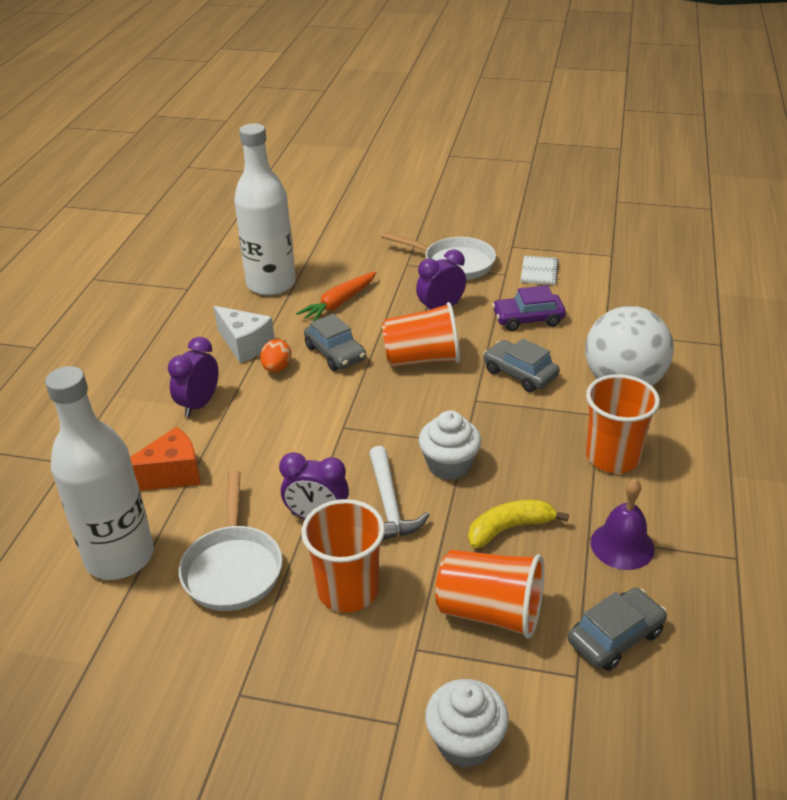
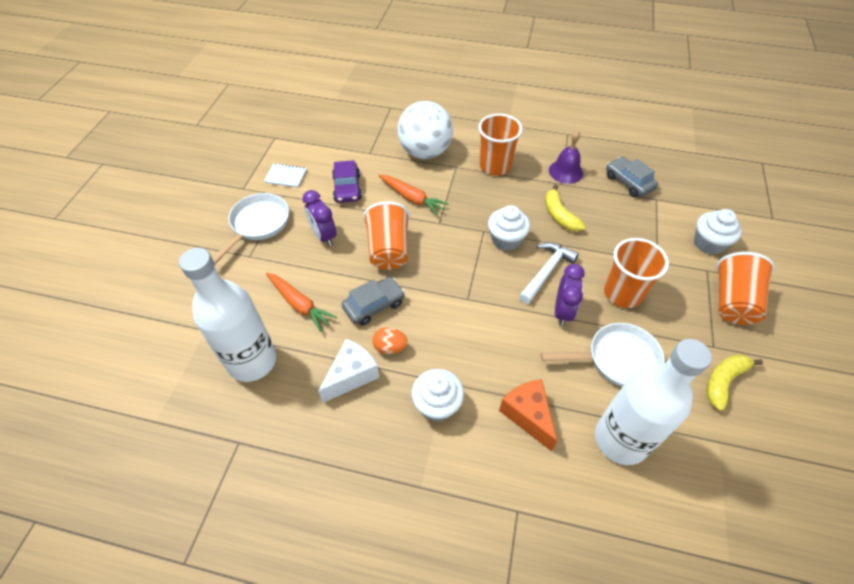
camera: 90 degrees left, 15 degrees up
purple clock [168,337,219,417] -> white cupcake [412,369,464,422]
white hammer [369,446,430,540] -> white hammer turned 45 degrees counterclockwise [519,242,579,304]
orange cup [435,550,544,639] -> orange cup moved to [716,252,775,325]
grey car [483,339,560,392] -> orange carrot [378,175,449,215]
none -> yellow banana [707,354,763,411]

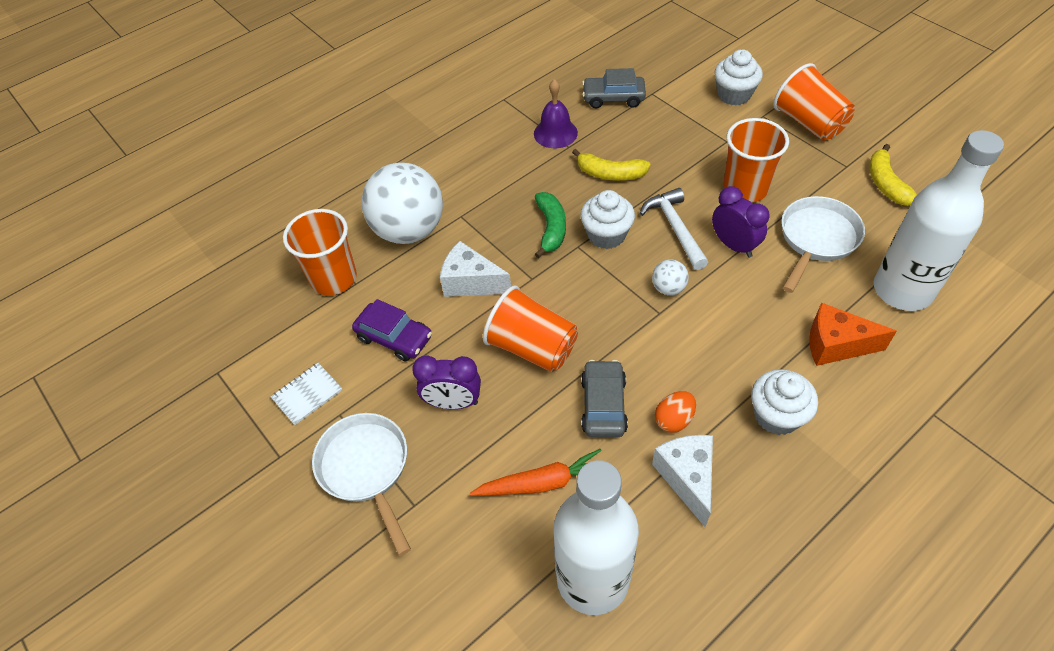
camera: 50 degrees left, 0 degrees up
orange carrot [378,175,449,215] -> white cheese [440,241,511,297]
orange cup [478,114,523,175] -> orange cup moved to [283,209,357,296]
none -> green banana [535,192,566,258]
none -> white ball [652,259,689,296]

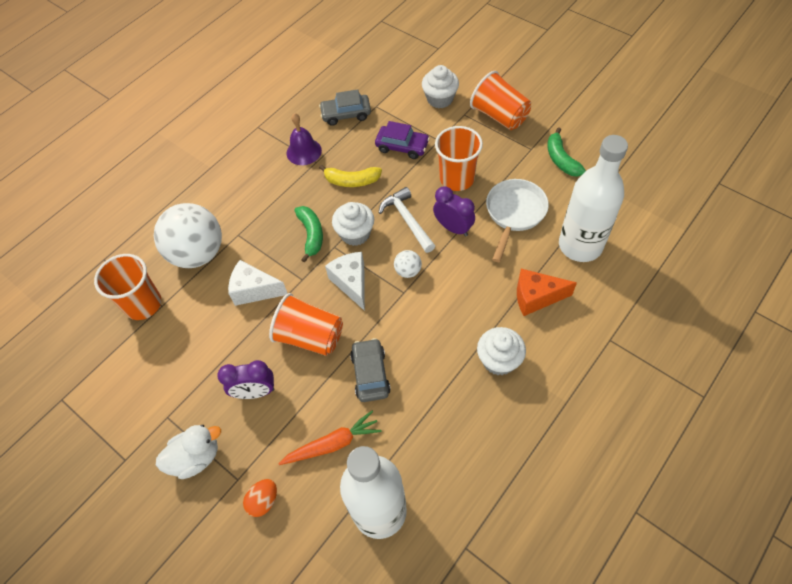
camera: 10 degrees left, 5 degrees up
white notebook [271,363,342,425] -> none
white pan [312,413,411,556] -> white duck [156,425,221,479]
purple car [352,299,432,361] -> purple car moved to [375,121,430,159]
white cheese [652,435,713,527] -> white cheese moved to [325,252,365,311]
orange egg [655,391,696,433] -> orange egg moved to [243,479,277,517]
yellow banana [869,144,917,206] -> green banana [548,127,586,177]

